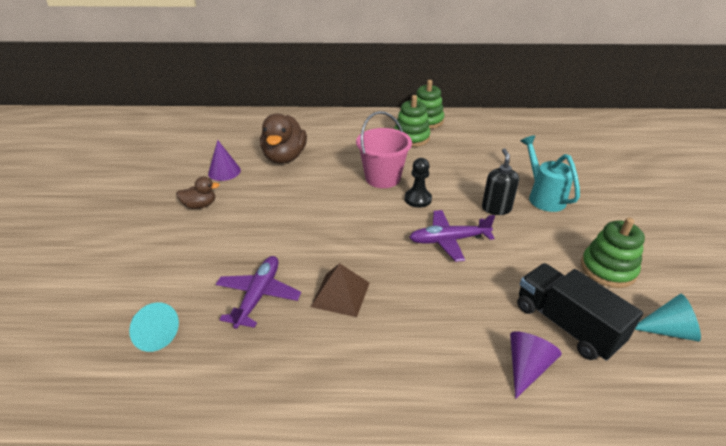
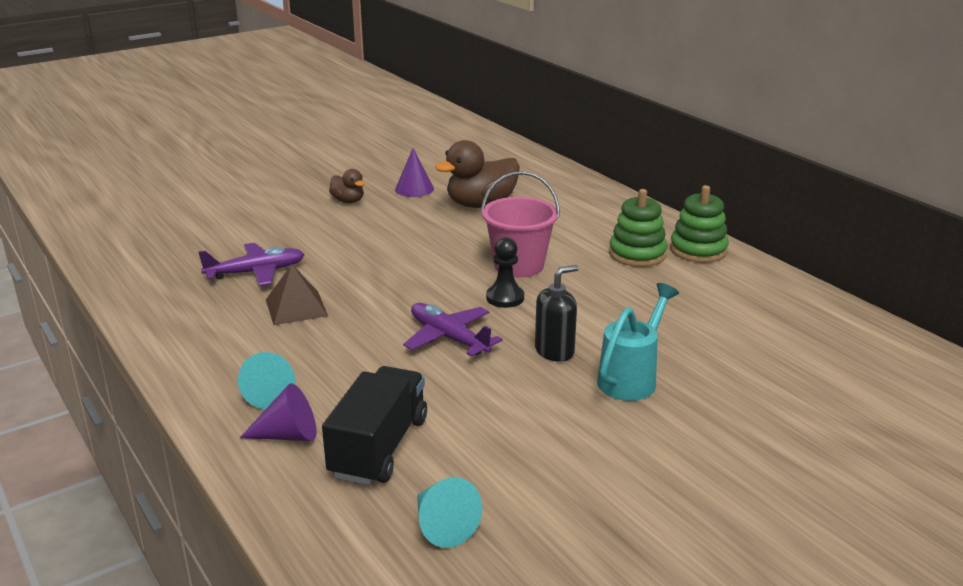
camera: 55 degrees right, 10 degrees down
turquoise cone [129,302,179,352] -> turquoise cone moved to [238,352,296,410]
green stacking toy [581,218,645,288] -> none

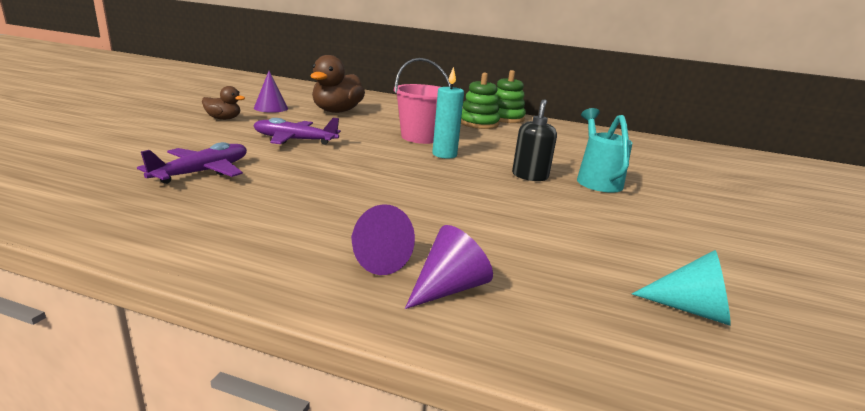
camera: 40 degrees left, 5 degrees down
turquoise cone [238,352,296,410] -> purple cone [351,204,415,275]
brown pyramid [266,264,328,325] -> none
black truck [322,366,427,485] -> none
purple plane [403,303,502,357] -> purple plane moved to [253,118,341,145]
black pawn [486,237,524,308] -> turquoise candle [432,67,464,159]

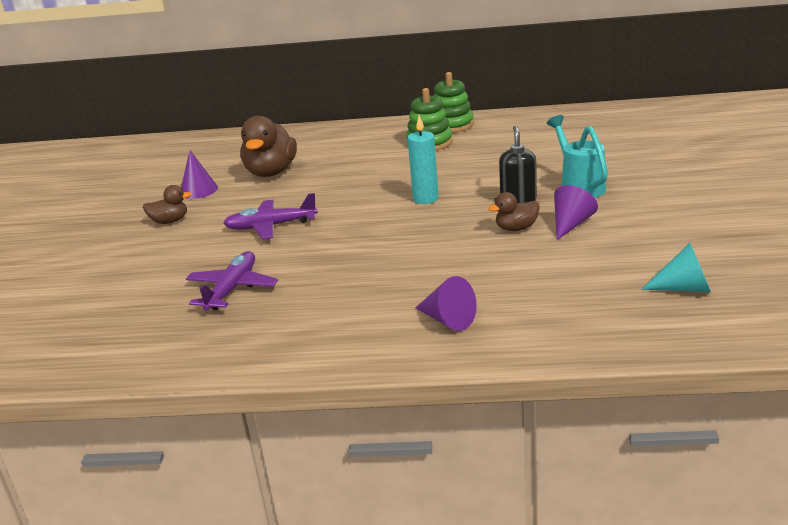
camera: 10 degrees left, 5 degrees up
pink bucket [394,58,451,144] -> none
purple cone [405,225,493,309] -> purple cone moved to [554,185,598,240]
none -> brown duck [488,192,540,231]

